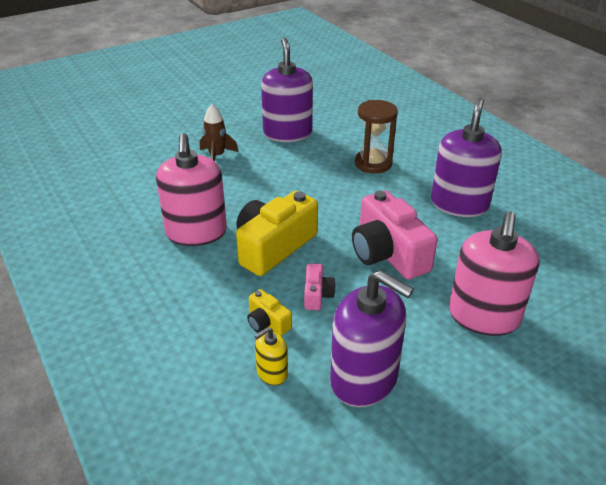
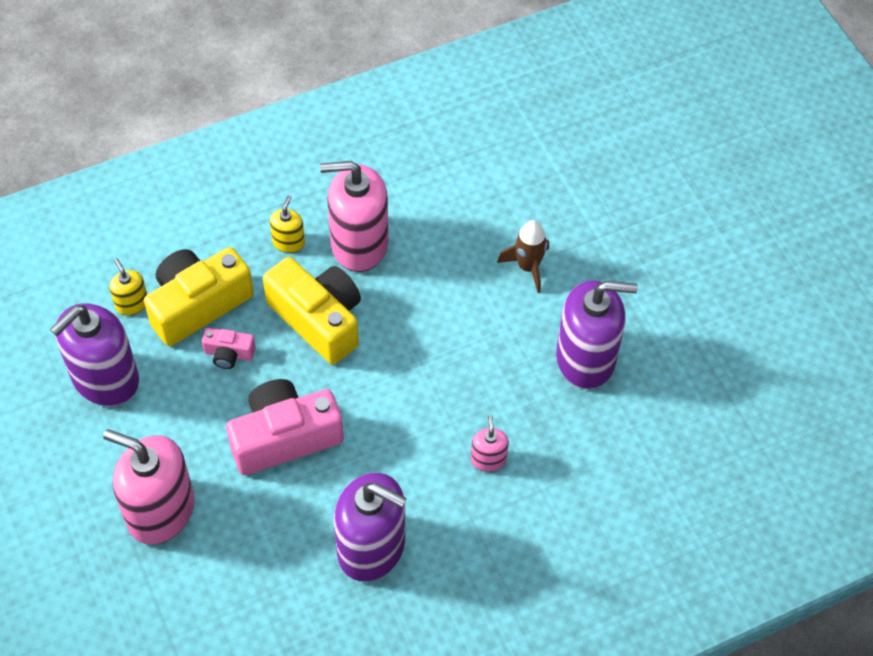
camera: 95 degrees right, 20 degrees up
yellow camera [247,289,292,336] -> yellow camera [144,247,254,346], size x2.12
brown hourglass [355,100,398,173] -> pink soap dispenser [471,415,509,472]
none -> yellow soap dispenser [270,195,305,253]

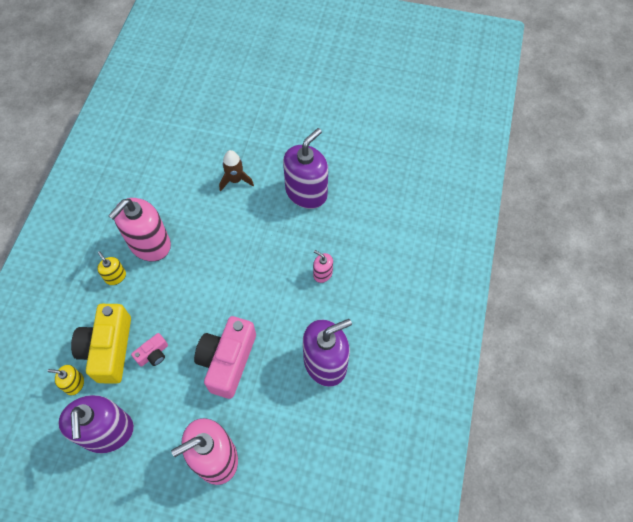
camera: 50 degrees left, 5 degrees up
yellow camera [263,257,361,365] -> none

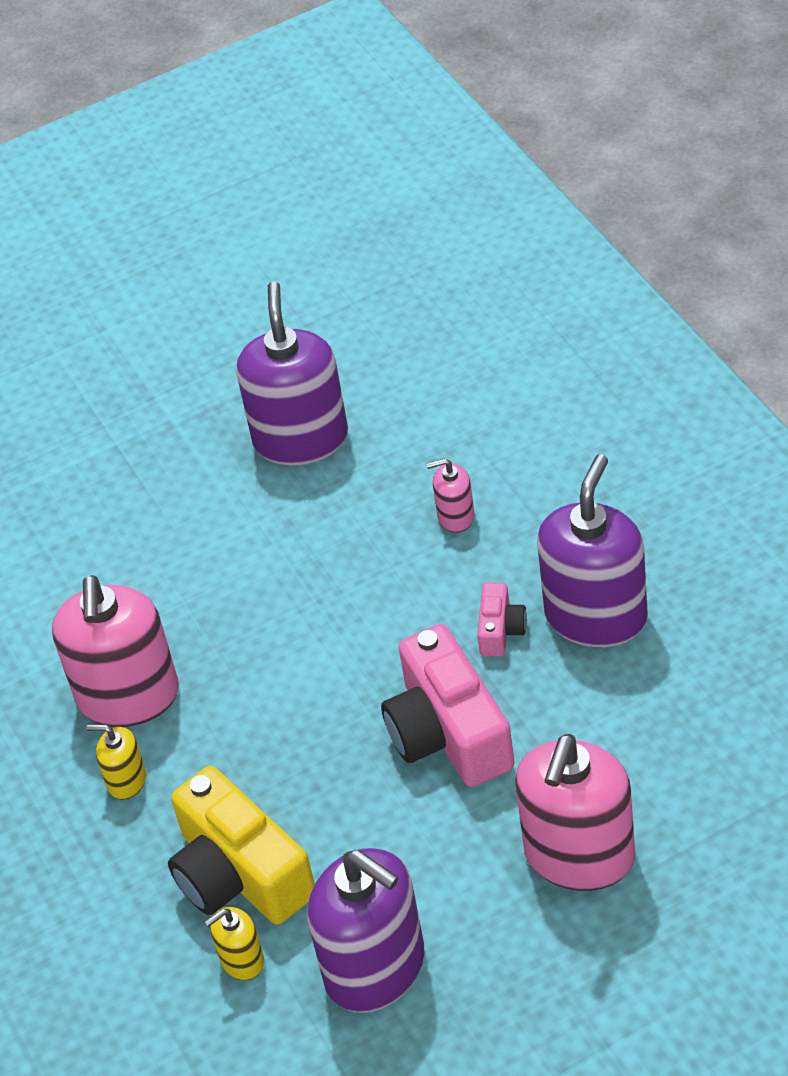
camera: 35 degrees left, 15 degrees down
pink camera [131,333,168,367] -> pink camera moved to [477,583,527,656]
brown rocket [219,150,254,192] -> none

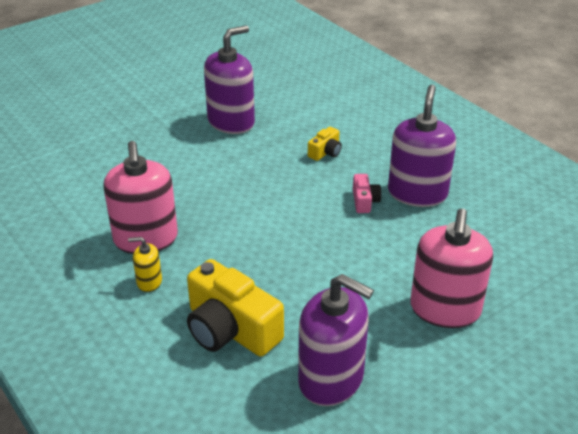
camera: 15 degrees left, 10 degrees down
yellow soap dispenser [205,907,264,980] -> none
purple soap dispenser [236,281,348,465] -> purple soap dispenser turned 60 degrees clockwise [204,25,255,134]
pink camera [381,624,515,787] -> none
pink soap dispenser [426,458,475,533] -> yellow camera [308,127,342,161]

